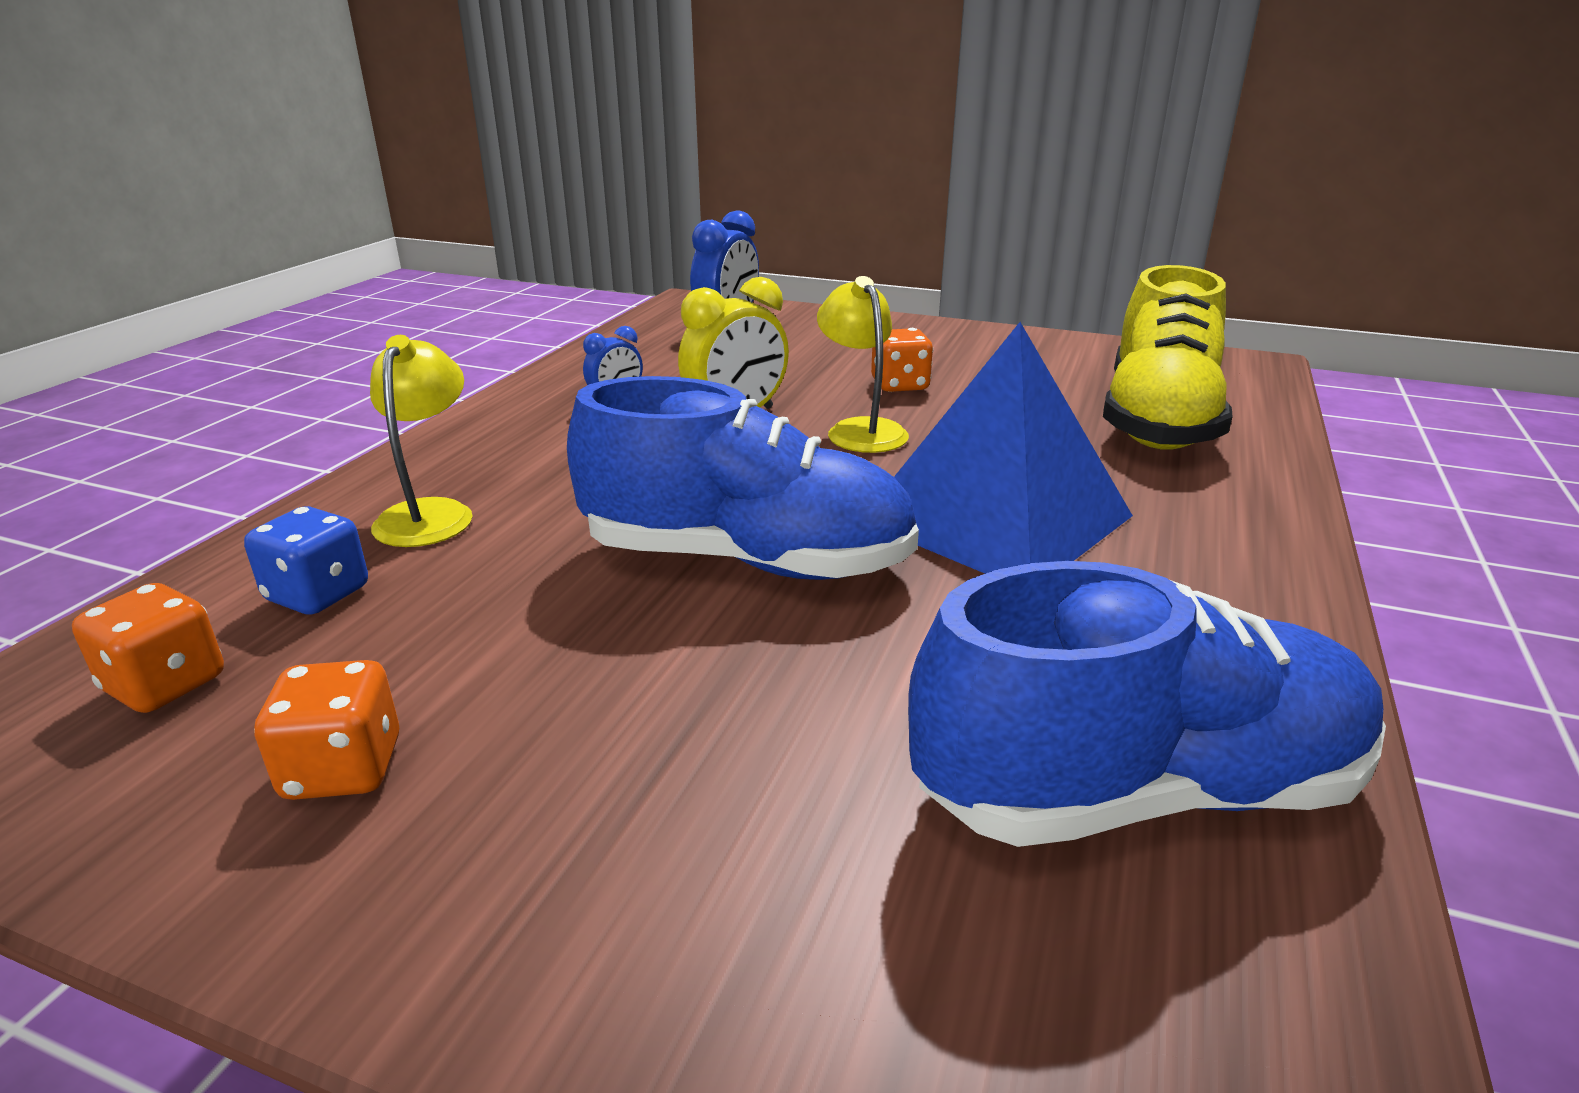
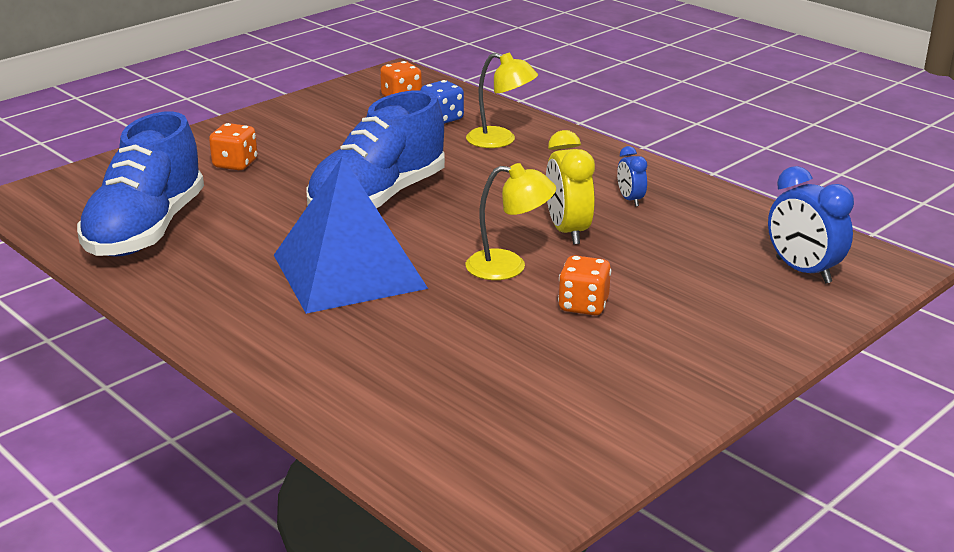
camera: 115 degrees right, 0 degrees up
orange dice [254,660,399,800] -> orange dice moved to [209,123,258,170]
yellow shoe [1103,265,1233,450] -> none

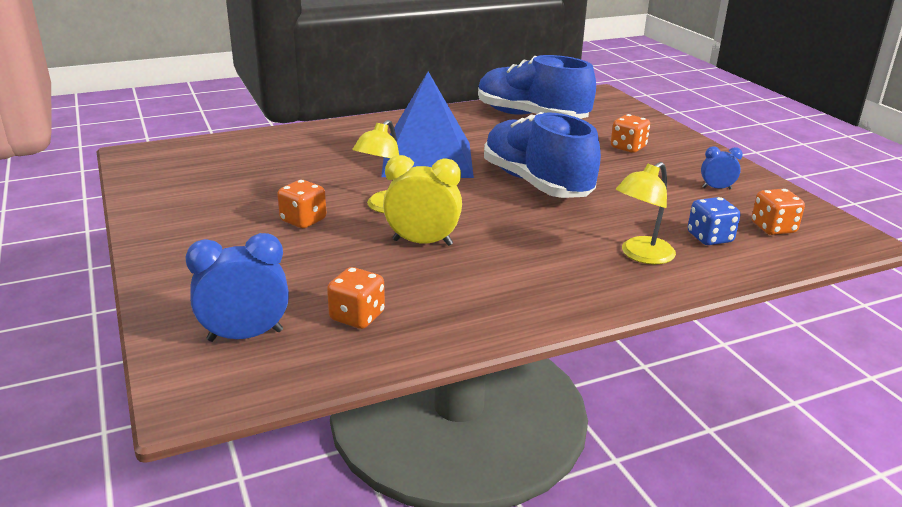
camera: 110 degrees right, 0 degrees up
blue clock [617,146,647,207] -> blue clock moved to [701,146,743,189]
none -> orange dice [327,267,385,329]

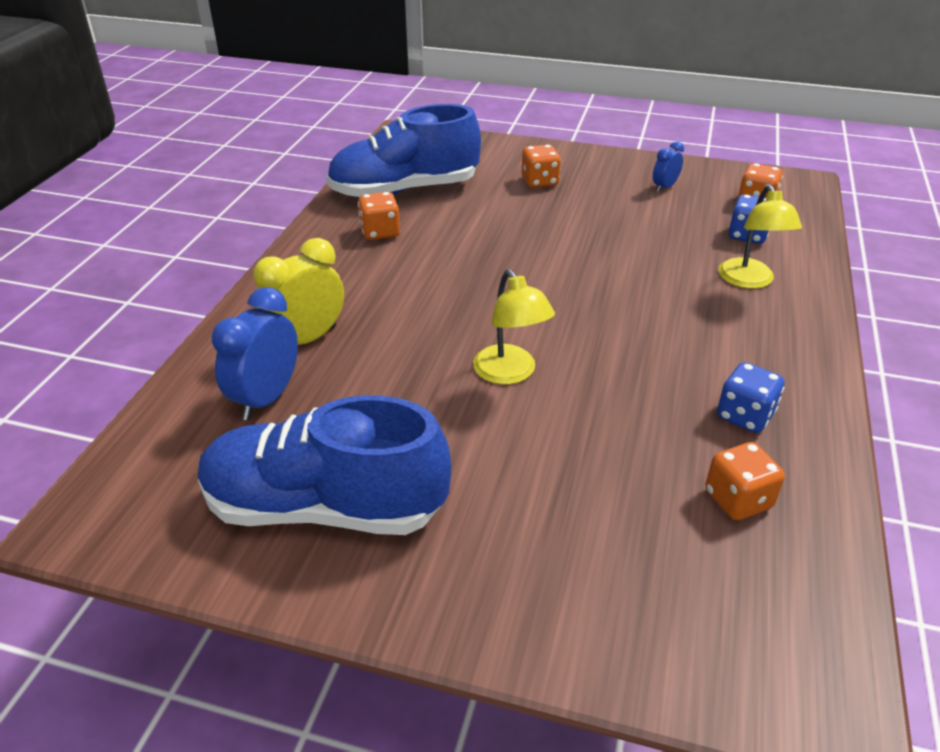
camera: 50 degrees left, 10 degrees up
blue clock [185,233,289,342] -> blue clock moved to [211,287,298,420]
orange dice [277,180,326,228] -> orange dice moved to [358,192,400,240]
blue pyramid [381,72,474,178] -> none
yellow clock [383,155,462,246] -> yellow clock moved to [253,238,344,345]
blue shoe [484,112,601,198] -> blue shoe moved to [198,395,451,535]
none -> blue dice [717,362,784,433]

